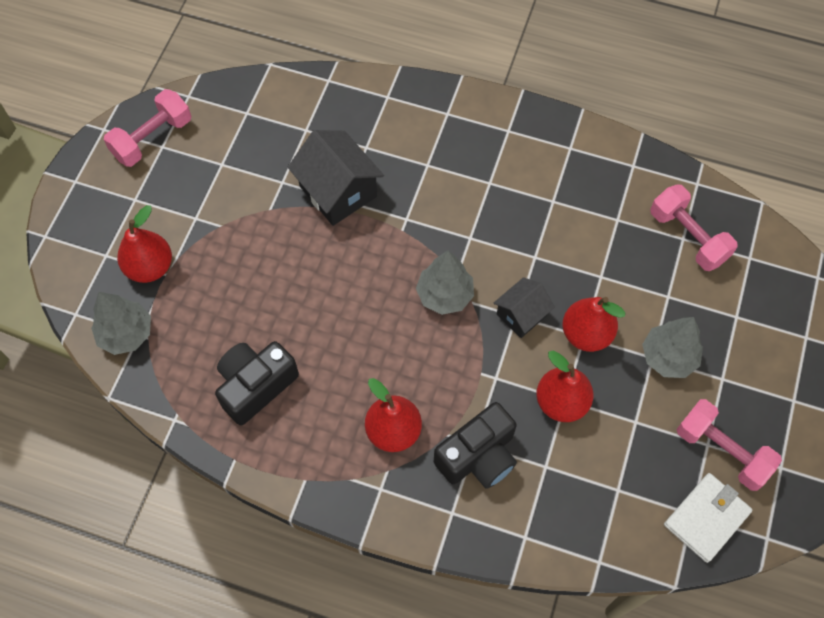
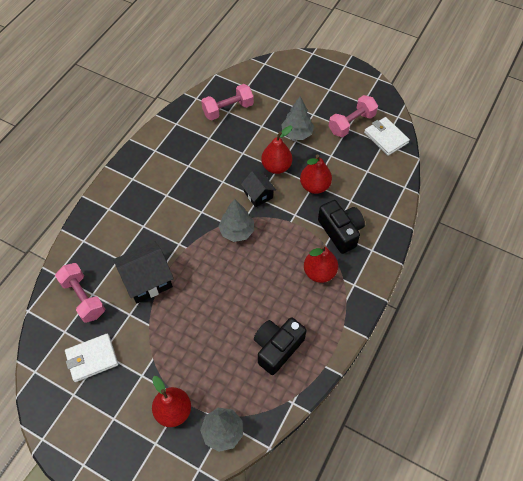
camera: 80 degrees left, 5 degrees down
pink dumbbell [104,89,191,167] -> pink dumbbell moved to [55,263,105,323]
black camera [215,341,299,426] -> black camera turned 75 degrees clockwise [254,317,307,375]
none -> white wallet [65,334,118,382]

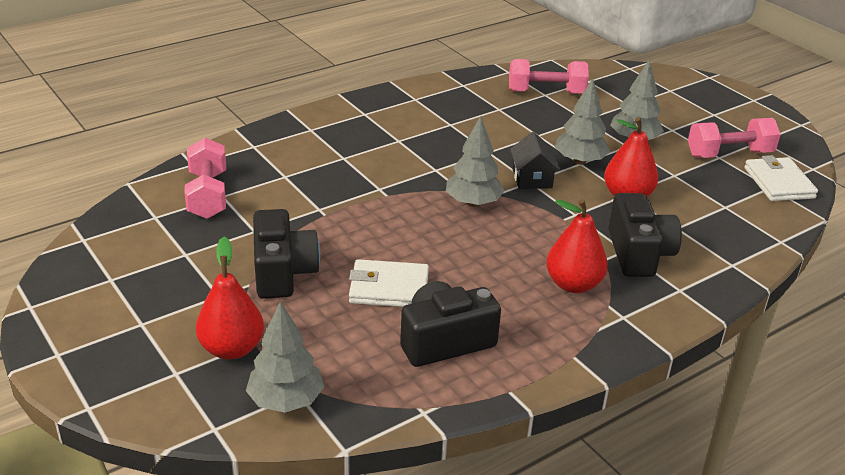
camera: 25 degrees right, 25 degrees down
white wallet [65,334,118,382] -> white wallet moved to [349,259,429,307]
black house [113,241,174,304] -> none
red pear [261,126,293,174] -> grey tree [555,78,610,165]
none -> black camera [253,209,320,299]

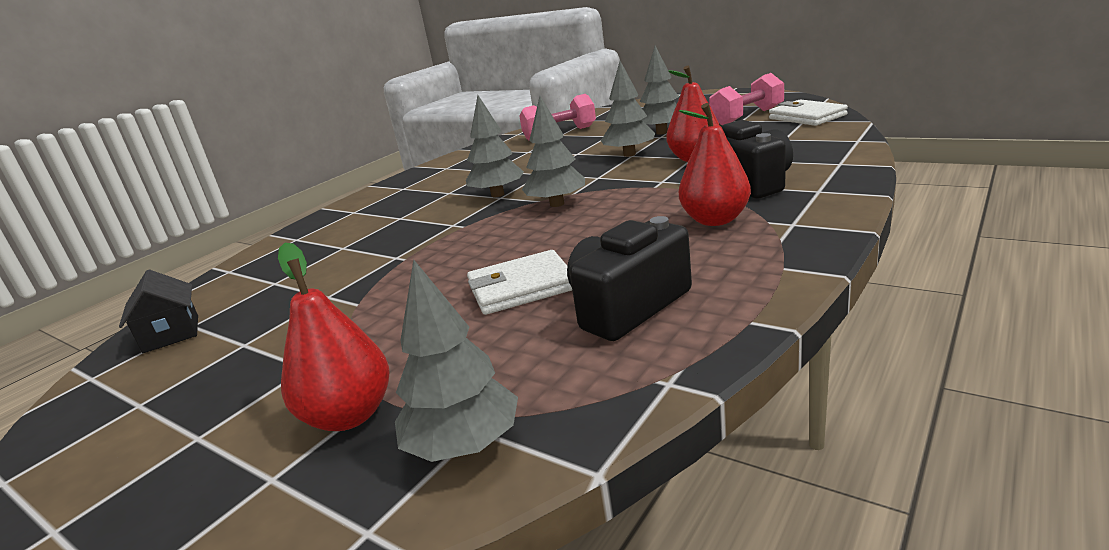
camera: 15 degrees left, 10 degrees down
pink dumbbell [184,138,226,219] -> none
black camera [253,209,320,299] -> none
black house [510,132,560,189] -> black house moved to [119,270,198,353]
none -> grey tree [466,95,524,197]

